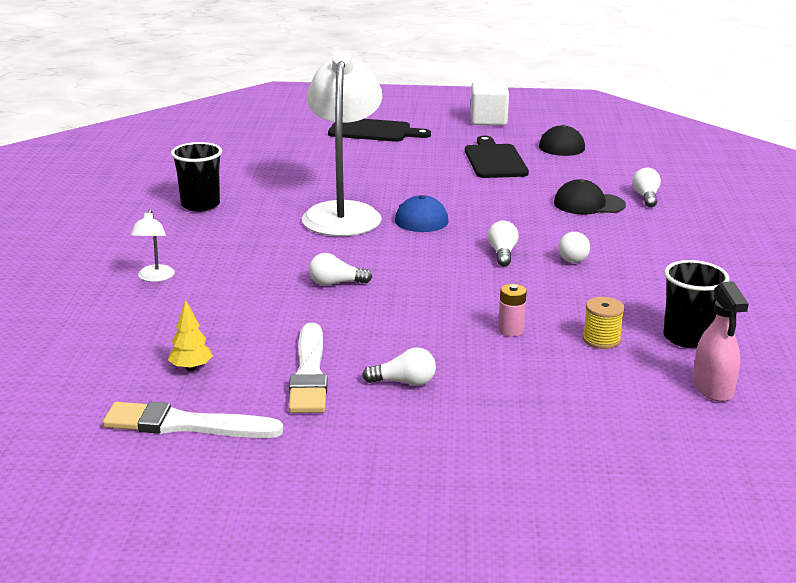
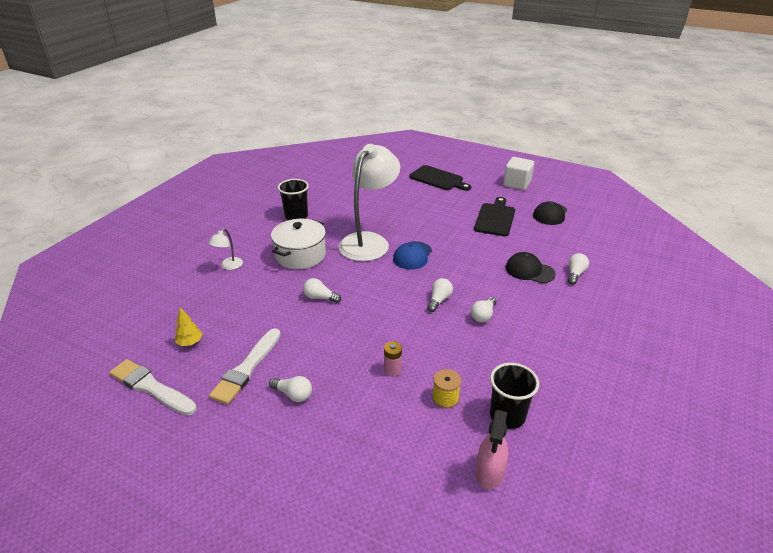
camera: 25 degrees right, 10 degrees up
none -> white pot [271,219,326,269]

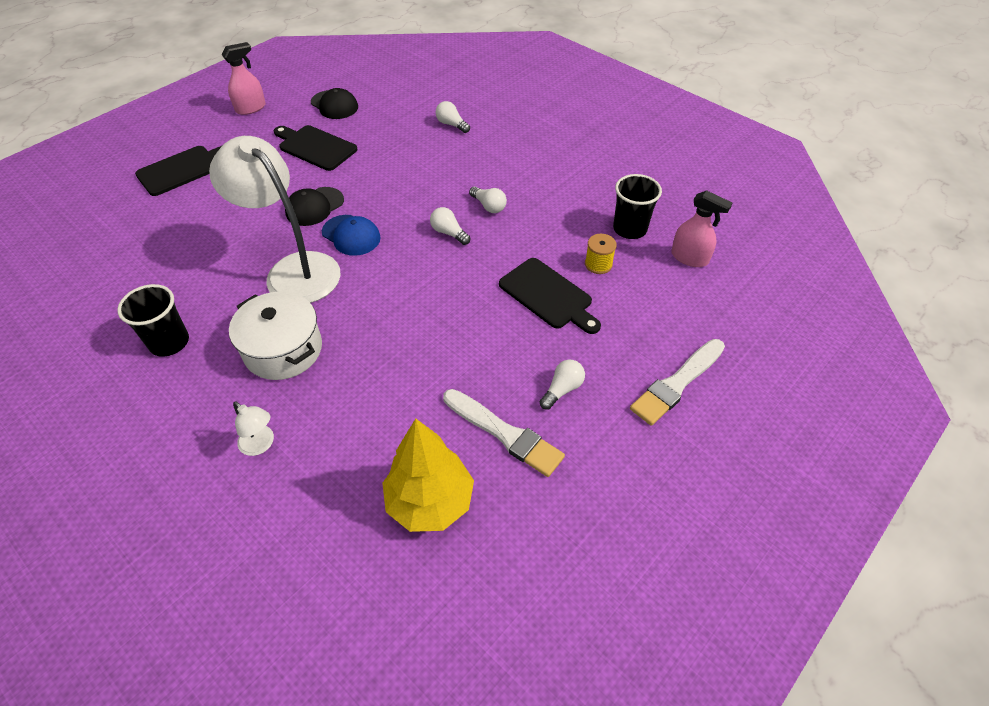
camera: 75 degrees left, 15 degrees up
white brush [109,359,197,415] -> white brush moved to [630,339,725,426]
yellow tree [175,307,202,346] -> yellow tree [382,418,474,532], size x2.21
white light bulb [303,278,341,303] -> none
pink battery [384,341,402,376] -> black cutting board [499,258,601,334]
white cube [503,157,534,190] -> pink spray bottle [221,42,266,115]
black cap [506,252,556,283] -> black cap moved to [285,187,344,226]

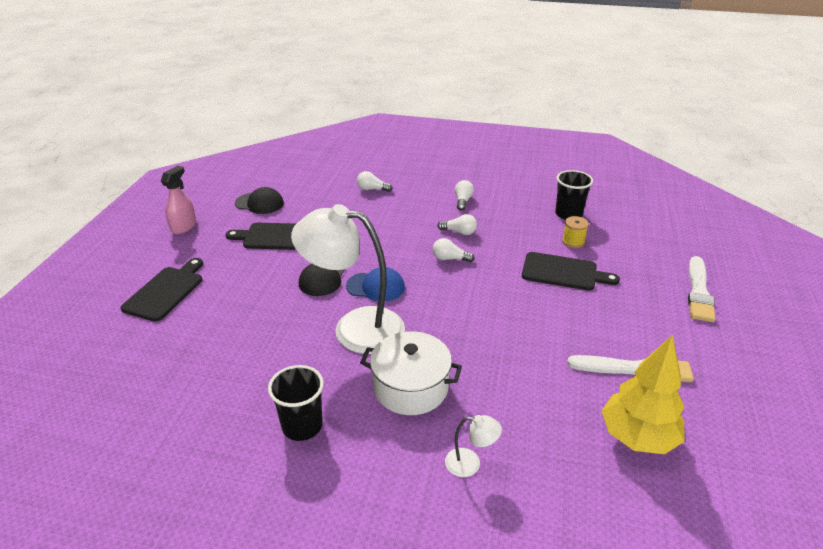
camera: 30 degrees left, 15 degrees down
white light bulb [540,359,585,410] -> white light bulb moved to [455,180,474,211]
pink spray bottle [671,190,732,267] -> none

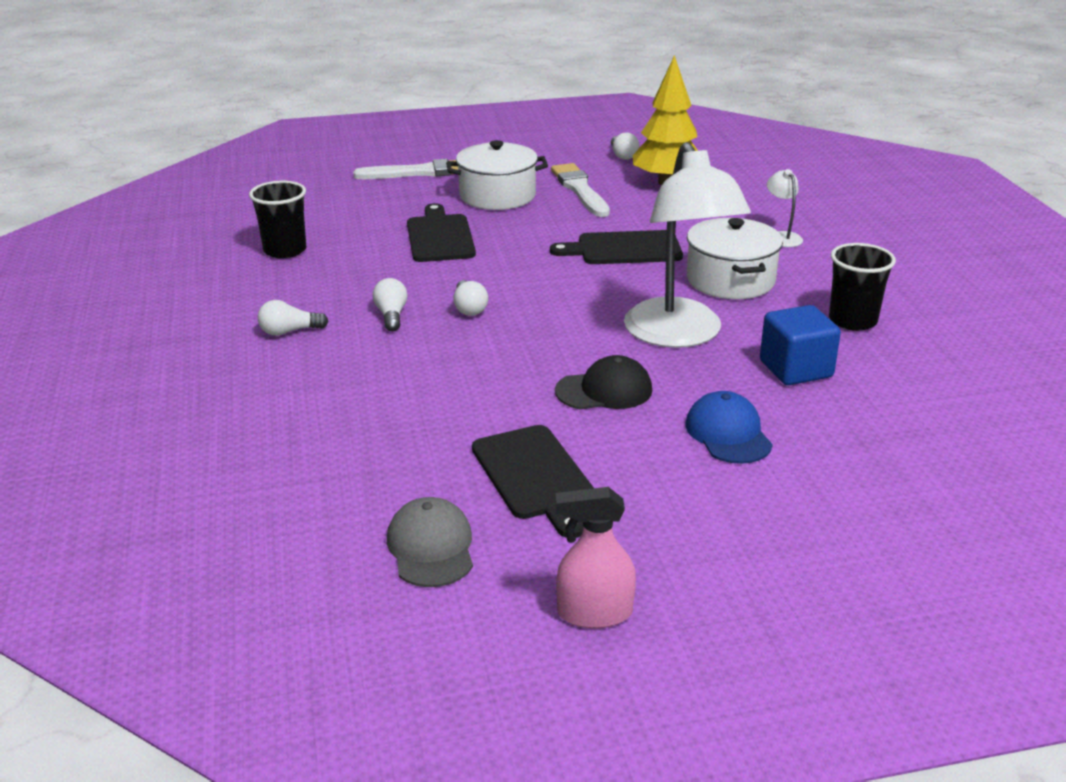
camera: 115 degrees left, 5 degrees down
black cutting board [121,258,203,322] -> black cutting board moved to [550,230,683,264]
black cap [235,187,284,214] -> grey cap [387,497,473,587]
blue cap [346,267,405,302] -> blue cap moved to [686,391,773,464]
white light bulb [357,171,393,192] -> white light bulb moved to [611,132,639,160]
yellow spool [562,216,589,248] -> none
none -> white pot [446,140,548,210]
none -> blue cube [760,305,841,385]

